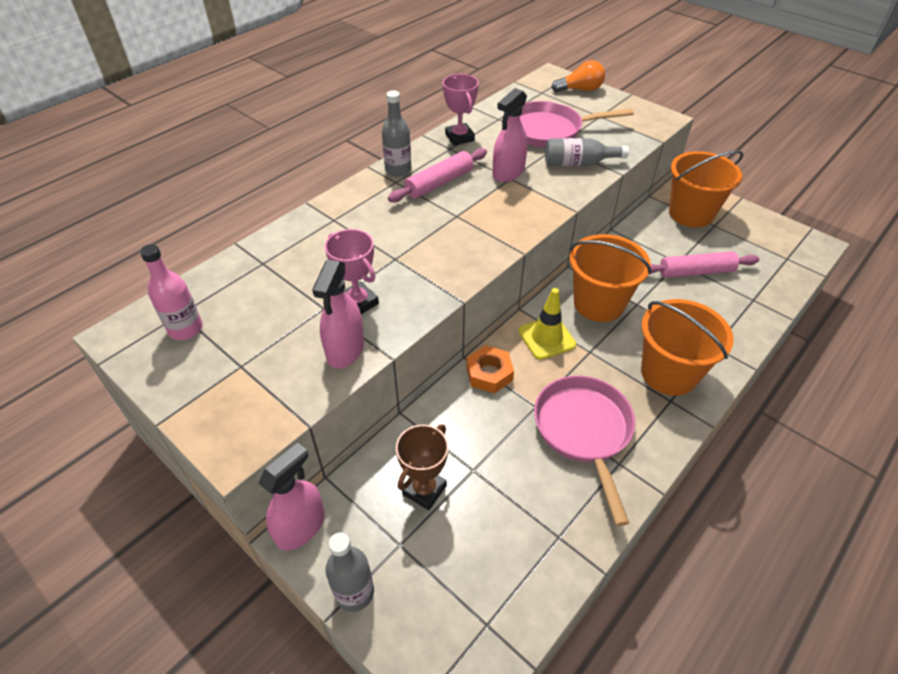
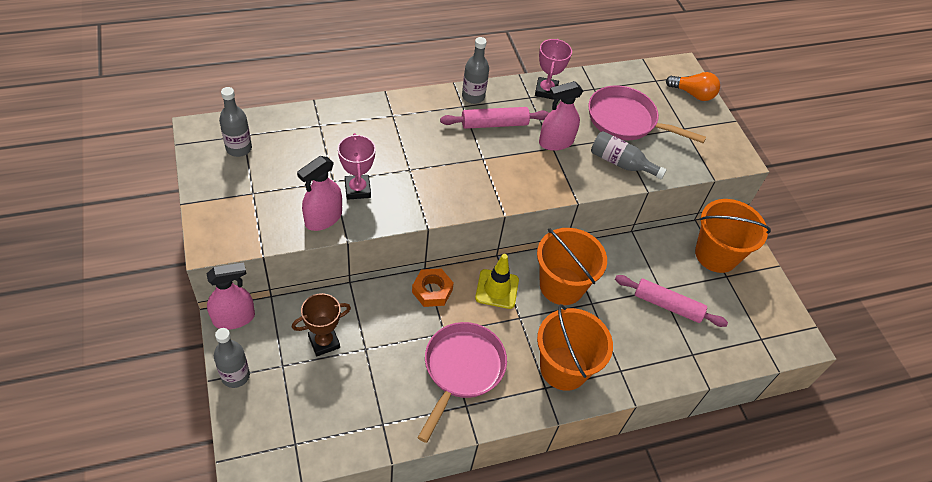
camera: 25 degrees right, 5 degrees up
pink bottle [140,244,203,340] -> grey bottle [219,87,252,157]

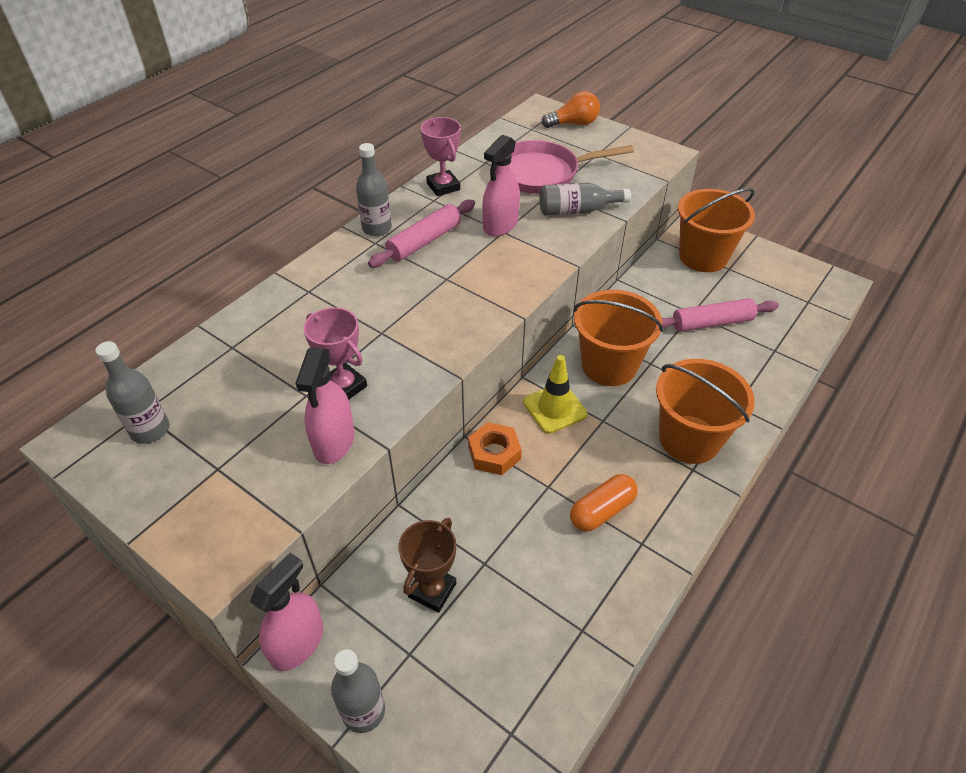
camera: 30 degrees left, 5 degrees down
pink pan [418,322,507,443] -> orange capsule [570,474,638,532]

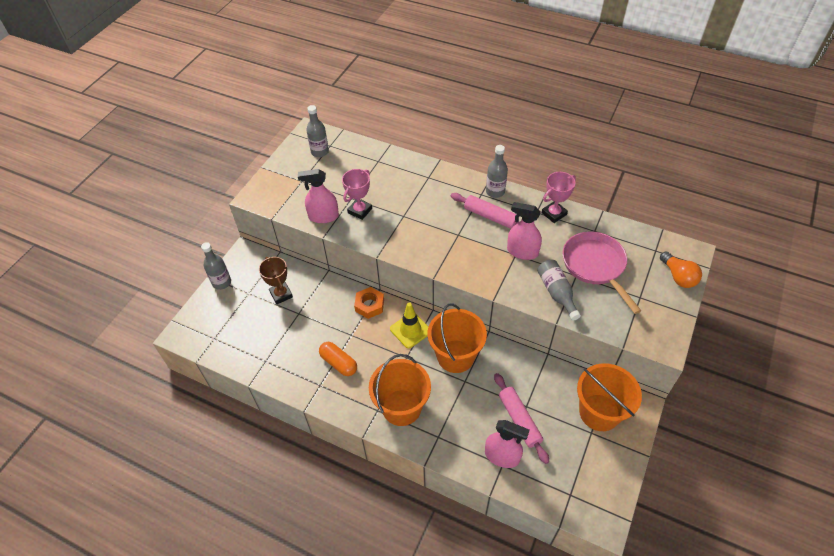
camera: 80 degrees right, 5 degrees up
pink spray bottle [250,553,324,671] -> pink spray bottle moved to [485,420,530,468]
brown trophy [398,518,456,613] -> brown trophy turned 45 degrees clockwise [259,257,293,305]

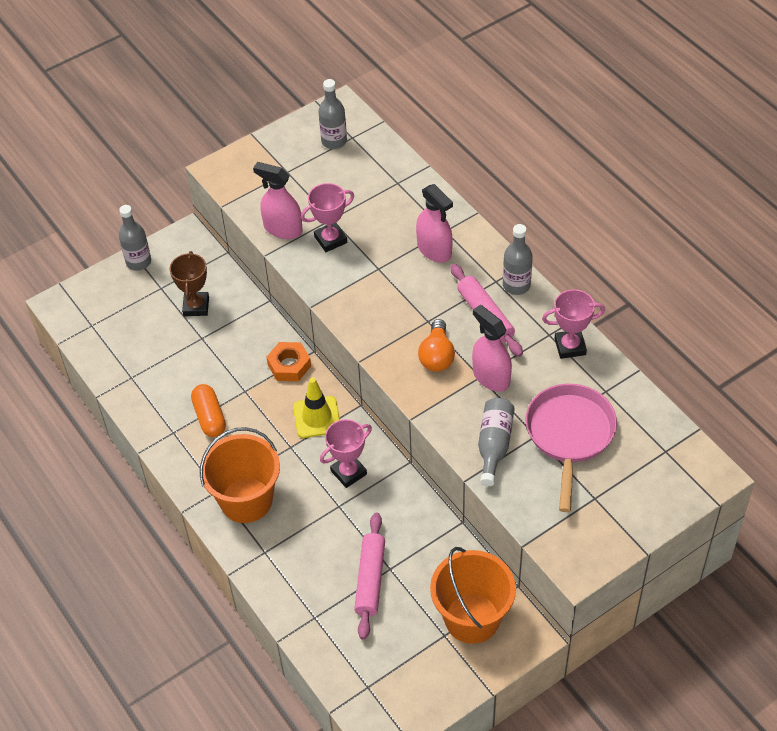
camera: 30 degrees right, 0 degrees up
orange bucket [428,303,487,373] -> pink trophy [320,419,372,488]
pink spray bottle [485,420,530,468] -> pink spray bottle moved to [416,184,453,263]
orange light bulb [660,251,702,288] -> orange light bulb moved to [418,319,455,372]

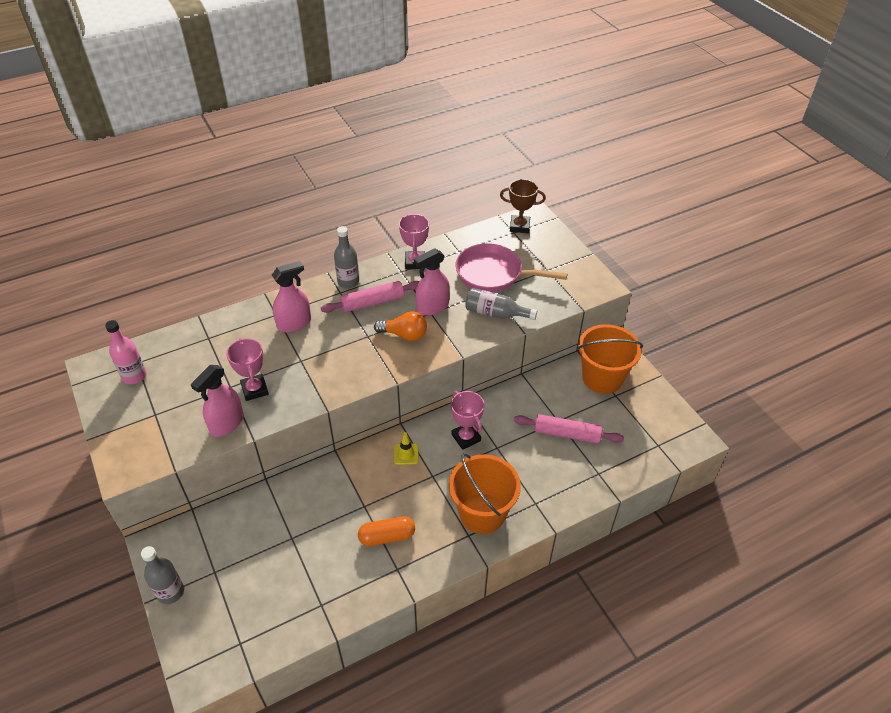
camera: 85 degrees left, 5 degrees down
brown trophy [170,251,209,316] -> brown trophy moved to [500,179,546,233]
orange nut [267,342,311,381] -> none
yellow traffic cone [293,377,340,438] -> yellow traffic cone [394,432,419,465], size x0.64
grey bottle [318,79,347,149] -> pink bottle [105,320,147,384]

